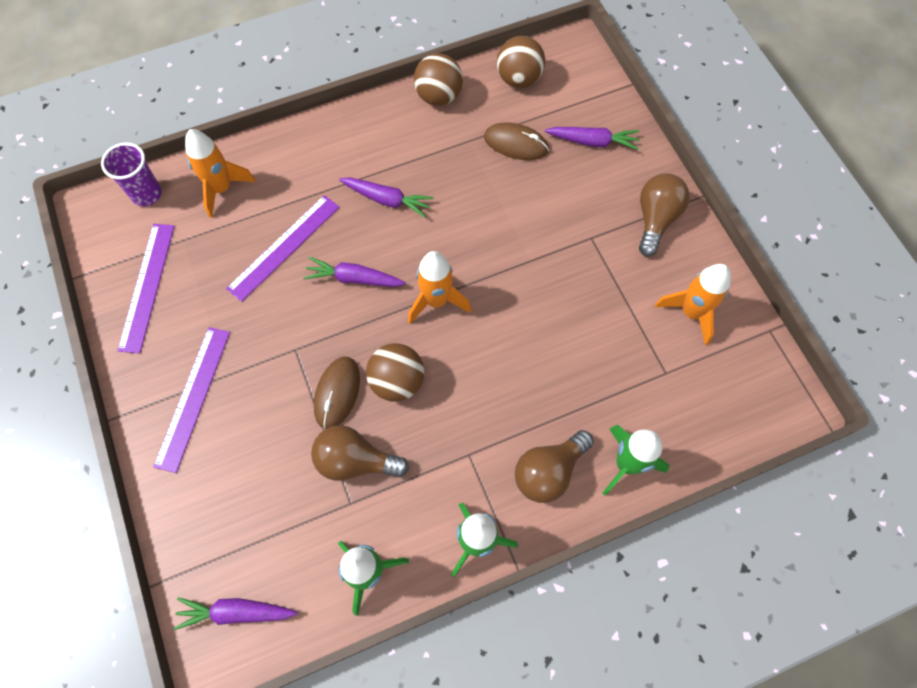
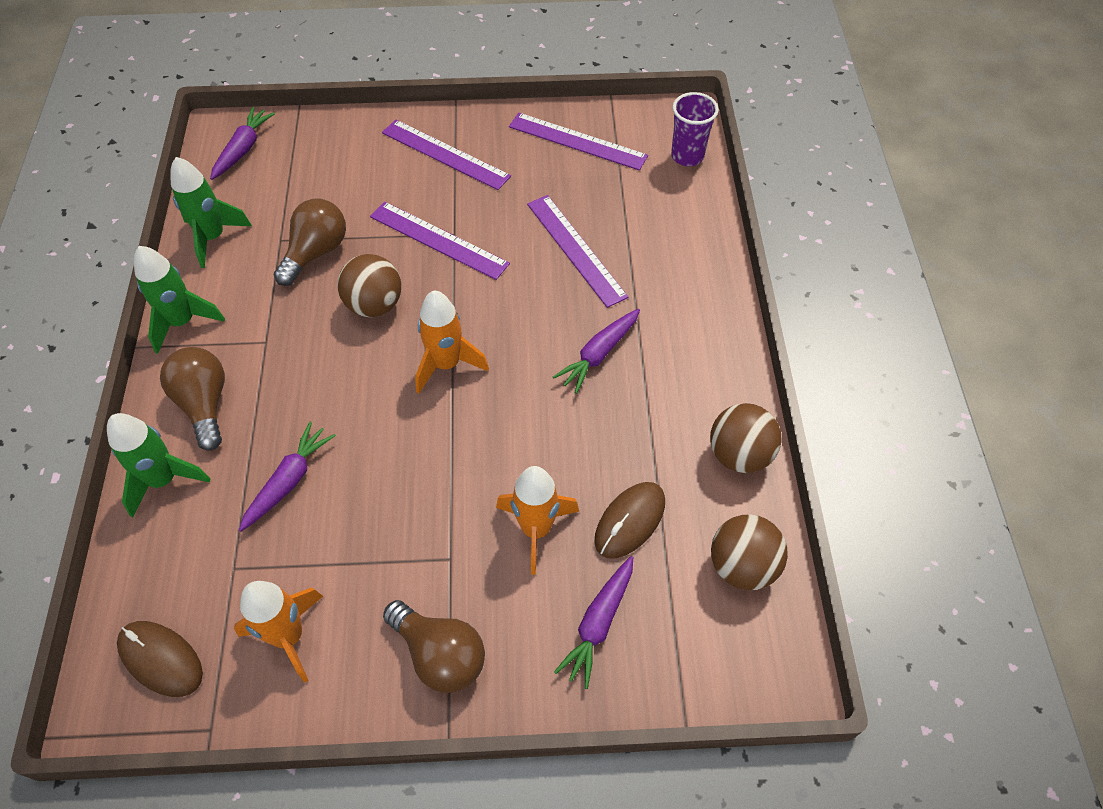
camera: 110 degrees right, 10 degrees down
orange rocket [185,129,256,218] -> orange rocket moved to [496,466,579,575]
purple carrot [303,257,406,287] -> purple carrot moved to [239,422,336,532]
brown mouse [314,357,360,429] -> brown mouse moved to [117,621,203,697]
none -> purple ruler [370,202,510,280]

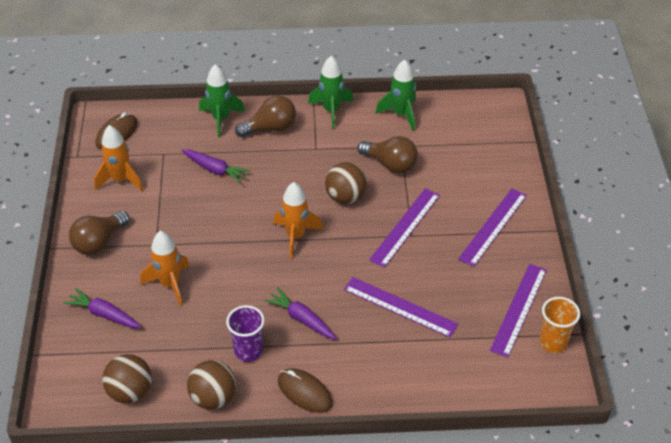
camera: 90 degrees right, 10 degrees down
purple carrot [210,107,275,180] -> none
purple ruler [527,195,628,308] -> purple ruler turned 60 degrees clockwise [344,277,458,338]
brown mouse [594,482,665,558] -> brown mouse moved to [278,368,332,413]
purple cup [671,92,719,166] -> purple cup moved to [226,305,265,362]
none -> orange cup [539,297,580,353]

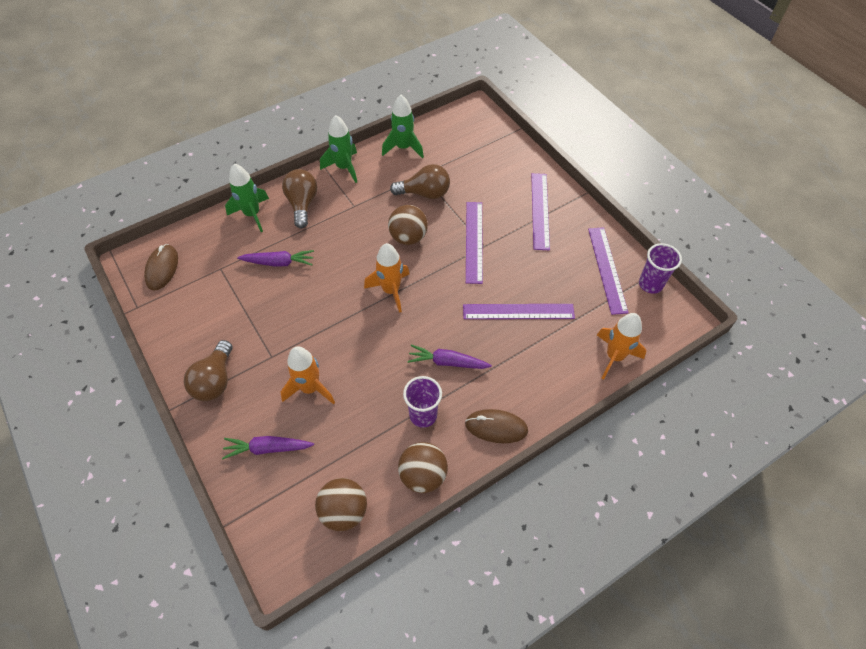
camera: 30 degrees left, 10 degrees up
orange rocket [94,125,143,191] -> orange rocket moved to [597,313,646,380]
brown light bulb [235,95,296,137] -> brown light bulb turned 45 degrees counterclockwise [282,169,317,228]
orange cup [539,297,580,353] -> purple cup [639,243,682,294]

